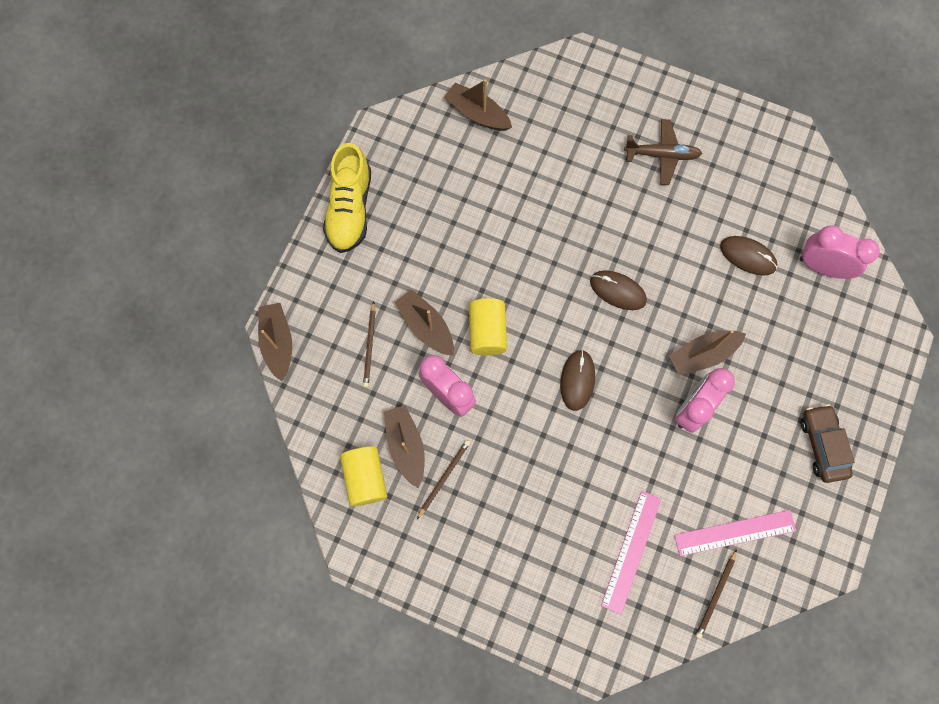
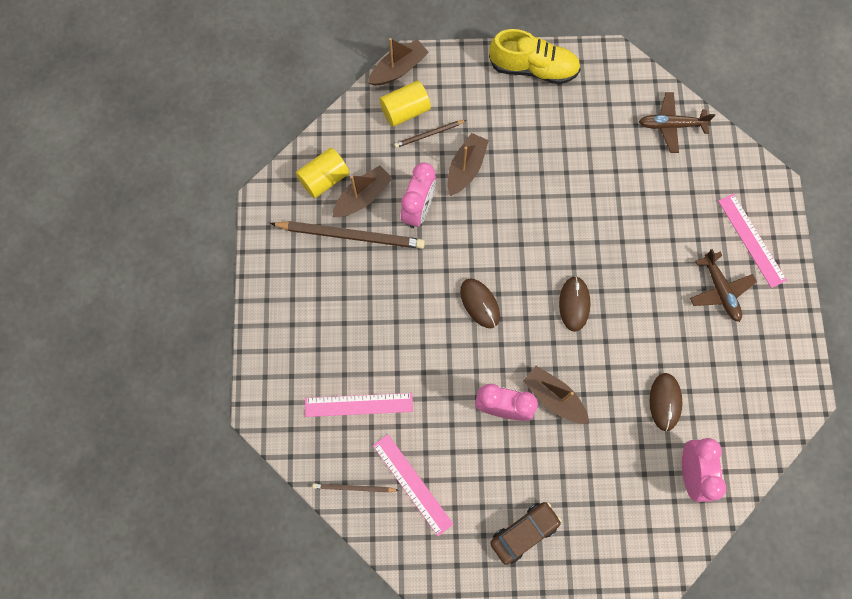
camera: 65 degrees right, 0 degrees up
yellow shoe [323,143,371,253] -> yellow shoe turned 150 degrees counterclockwise [489,29,581,84]
brown pencil [417,440,470,519] -> brown pencil [270,221,425,249], size x1.95
brown boat [444,79,512,131] -> brown plane [639,92,715,153]
yellow cylinder [469,298,507,356] -> yellow cylinder moved to [379,81,431,127]
brown mouse [560,350,595,411] -> brown mouse turned 75 degrees clockwise [460,279,500,328]
none -> pink ruler [718,194,787,288]

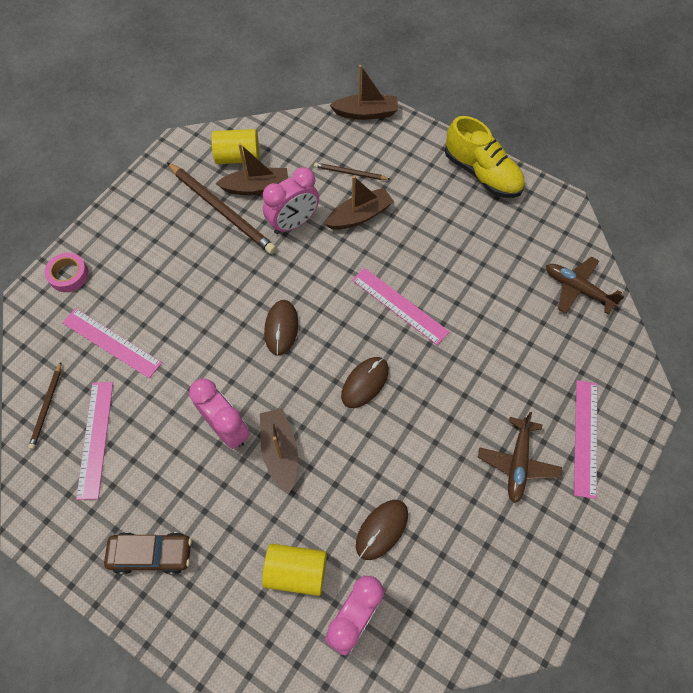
camera: 35 degrees right, 10 degrees down
brown pencil [312,483,399,493] -> brown pencil turned 120 degrees counterclockwise [28,362,61,449]
yellow cylinder [379,81,431,127] -> yellow cylinder moved to [262,544,327,596]
none -> pink tape [44,253,89,292]
none -> pink ruler [352,268,450,345]

